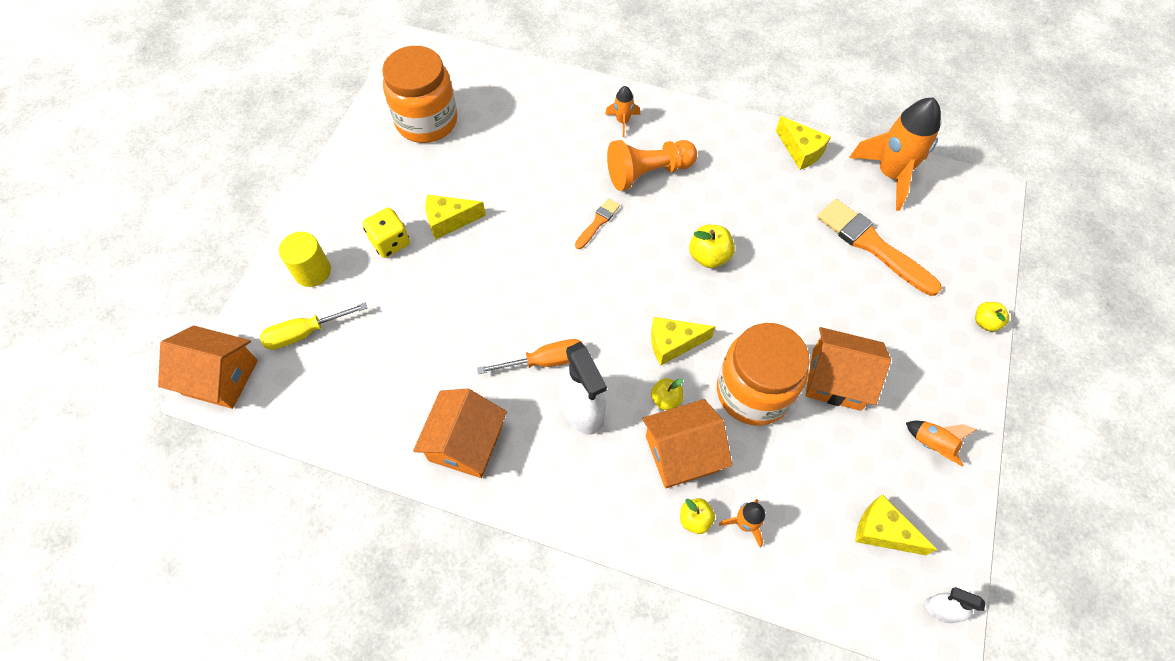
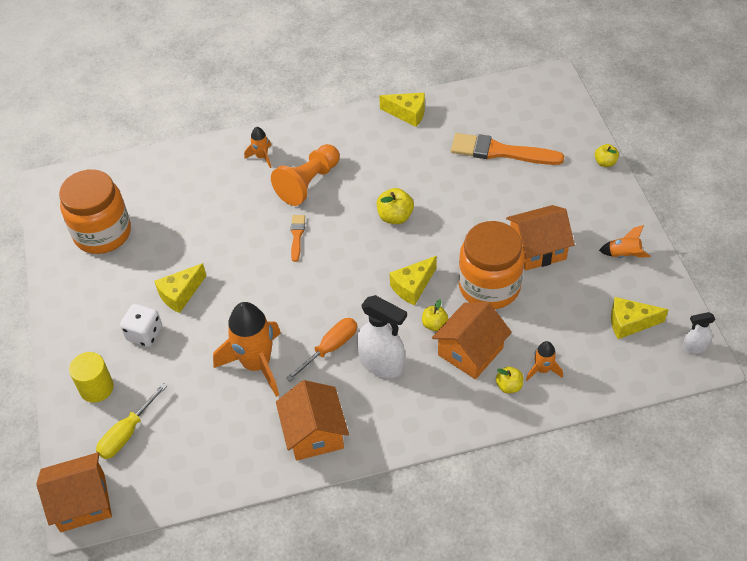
camera: 30 degrees left, 10 degrees down
yellow dice [362,208,410,258] -> white dice [120,304,162,347]
orange rocket [849,98,941,211] -> orange rocket moved to [213,302,281,397]

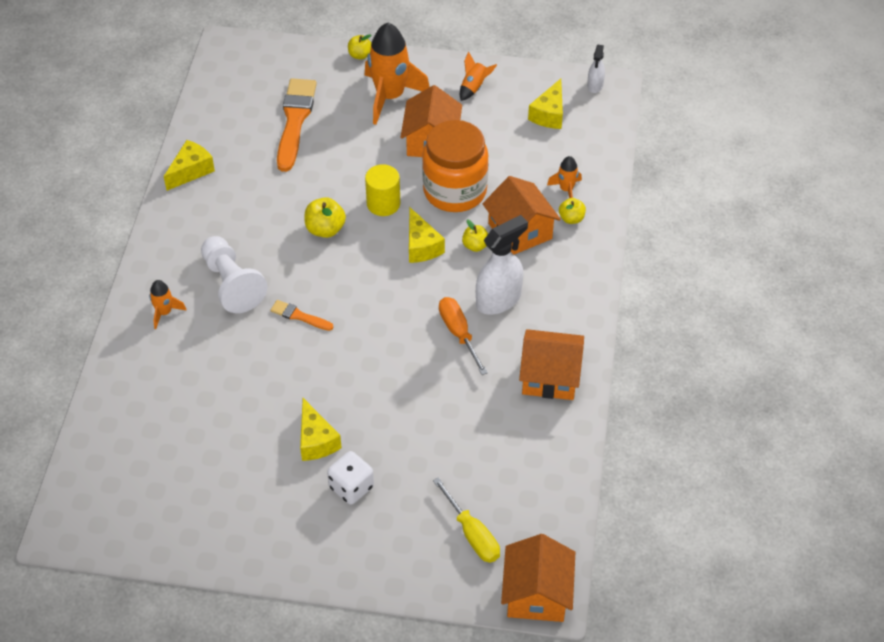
camera: 70 degrees left, 0 degrees up
orange jar [59,169,131,254] -> none
yellow cylinder [69,352,114,403] -> yellow cylinder moved to [365,164,400,216]
orange rocket [213,302,281,397] -> orange rocket moved to [365,22,429,125]
orange pawn [271,144,340,206] -> white pawn [201,236,267,313]
orange brush [451,133,564,165] -> orange brush turned 150 degrees clockwise [277,78,317,172]

